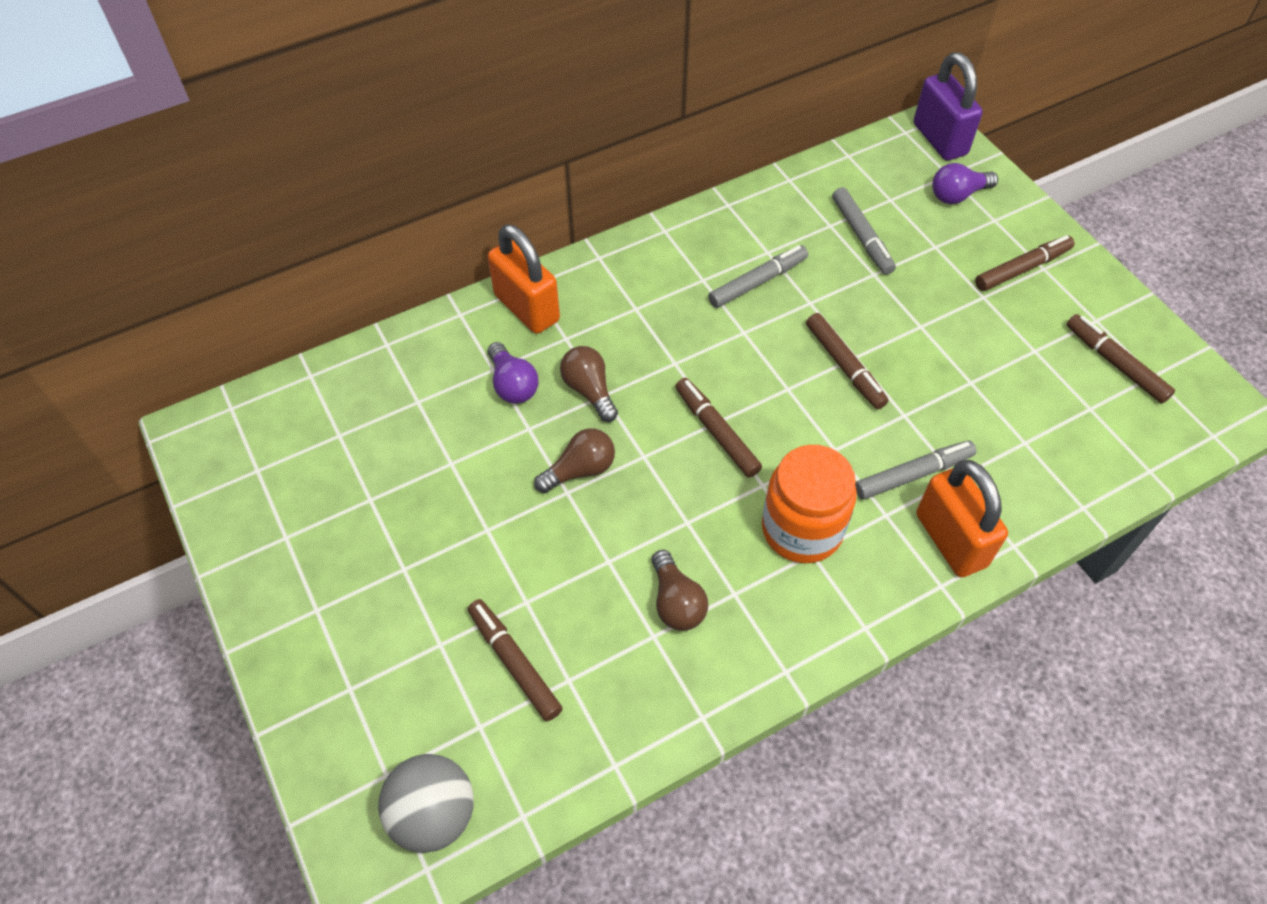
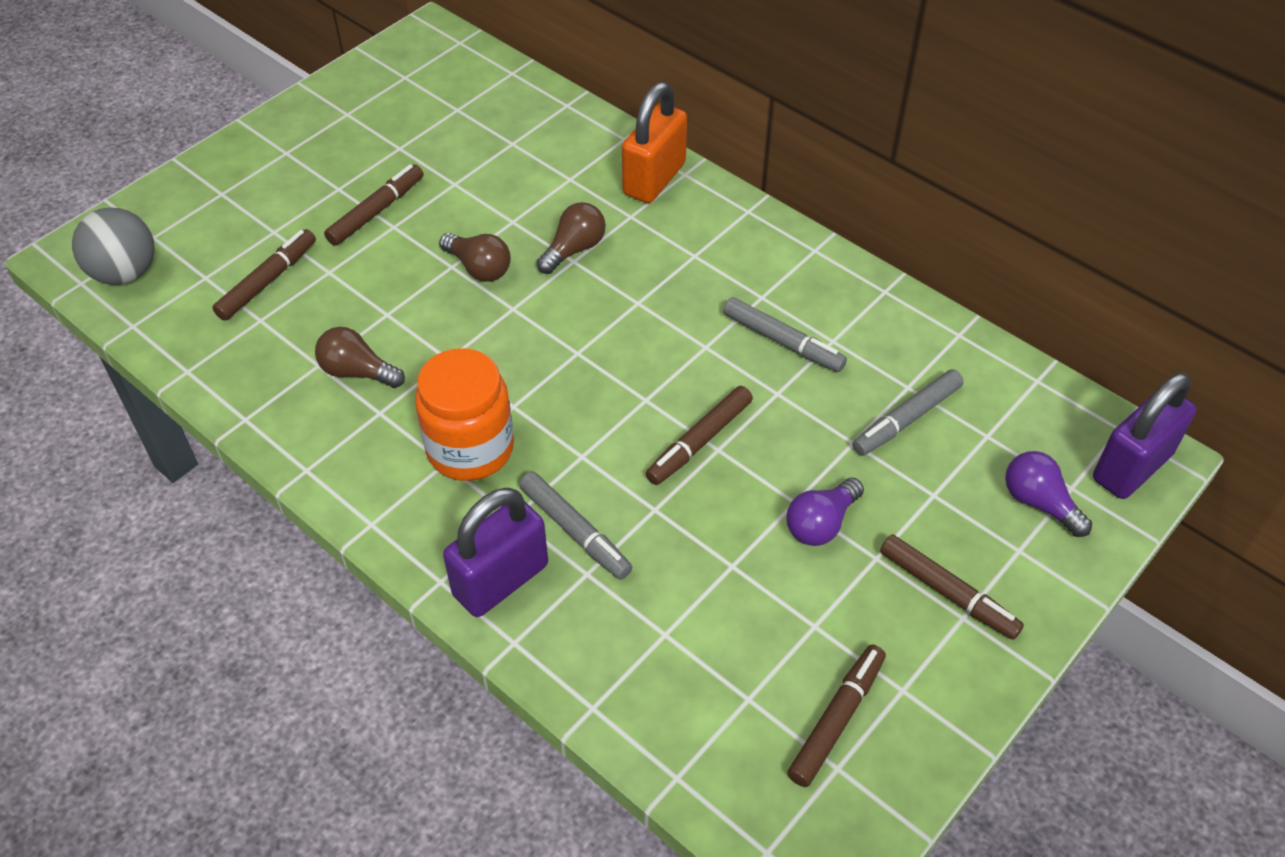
camera: 70 degrees right, 5 degrees down
purple light bulb [488,342,539,404] -> purple light bulb moved to [786,478,864,546]
brown light bulb [652,550,708,631] -> brown light bulb turned 60 degrees clockwise [315,327,405,388]
brown marker [675,378,762,477] -> brown marker moved to [324,164,423,246]
orange padlock [916,460,1008,578] -> purple padlock [443,488,548,617]

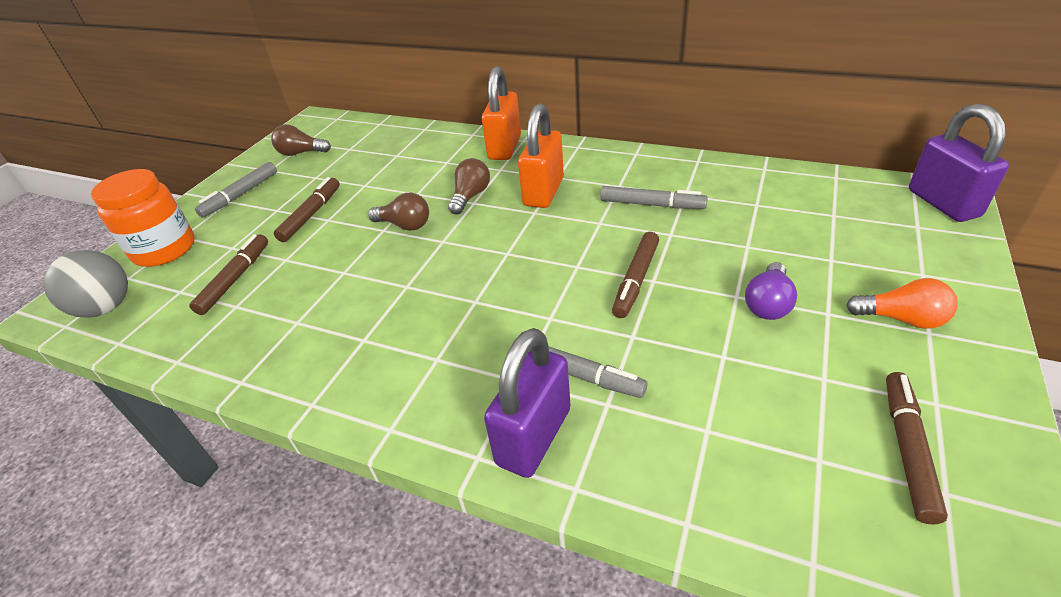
camera: 15 degrees left, 10 degrees down
brown light bulb [315,327,405,388] -> brown light bulb moved to [271,124,331,156]
orange jar [415,348,514,481] -> orange jar moved to [91,169,195,267]
grey marker [852,369,964,456] -> grey marker moved to [195,162,277,218]
brown marker [880,534,1024,640] -> orange light bulb [846,278,958,329]
purple light bulb [1005,451,1092,537] -> none
purple padlock [1093,373,1197,499] -> purple padlock turned 45 degrees counterclockwise [909,104,1009,222]
none -> orange padlock [518,104,564,208]

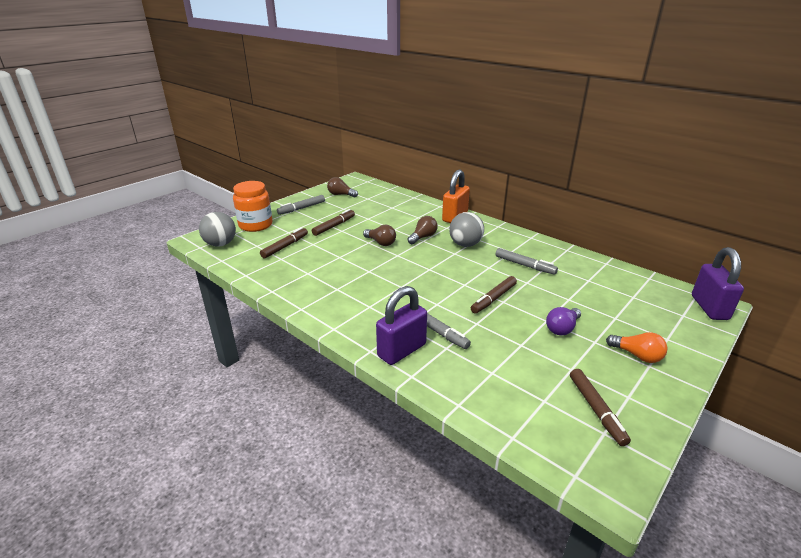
camera: 15 degrees right, 10 degrees down
orange padlock [518,104,564,208] -> grey ball [449,212,484,247]
brown marker [886,372,948,525] -> brown marker turned 135 degrees clockwise [570,369,631,446]

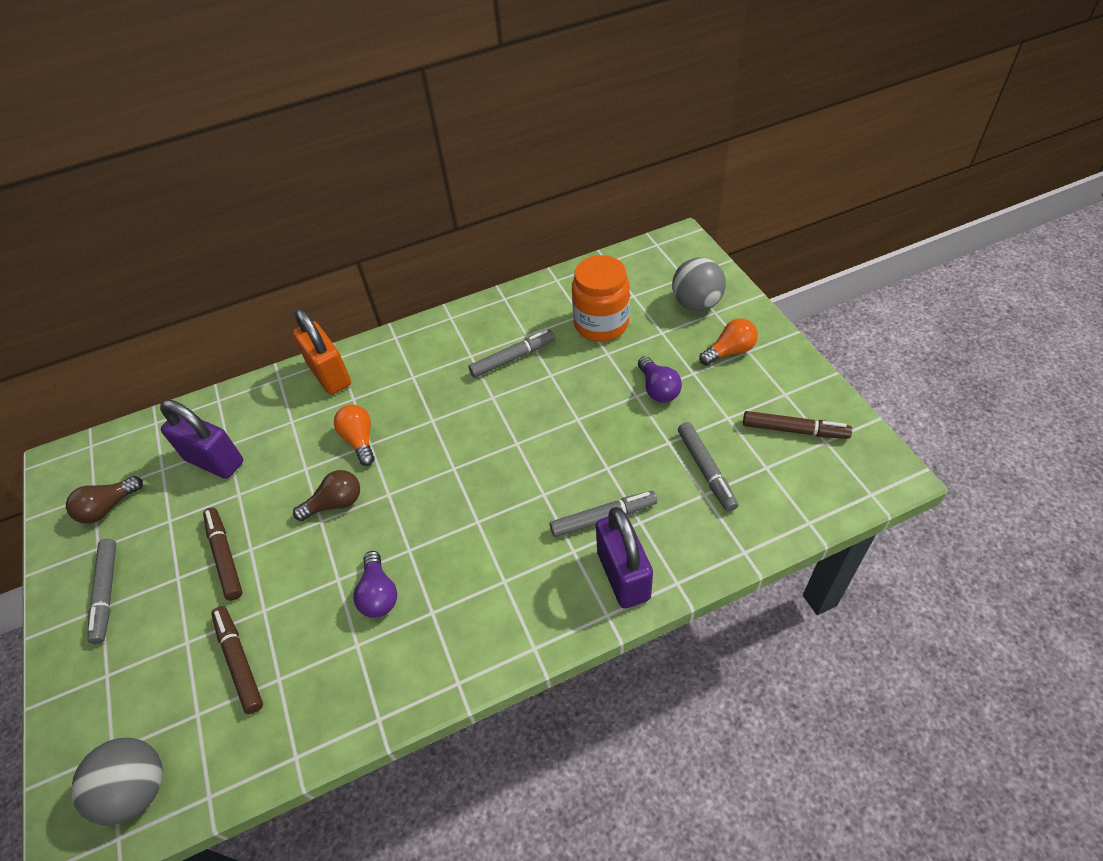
camera: 60 degrees left, 20 degrees up
orange jar [233,181,272,232] -> orange jar moved to [572,255,630,342]
brown light bulb [407,216,438,244] -> orange light bulb [334,404,374,466]
grey ball [449,212,484,247] -> grey ball moved to [672,257,726,311]
brown marker [471,276,517,313] -> none
purple padlock [692,247,744,320] -> purple padlock moved to [160,400,243,479]
none -> purple light bulb [353,551,397,618]
none -> grey marker [678,422,738,512]

